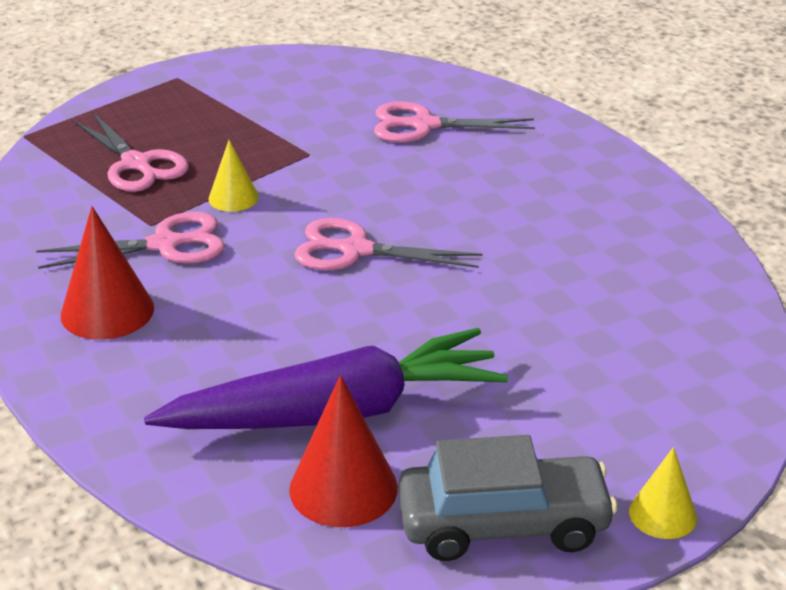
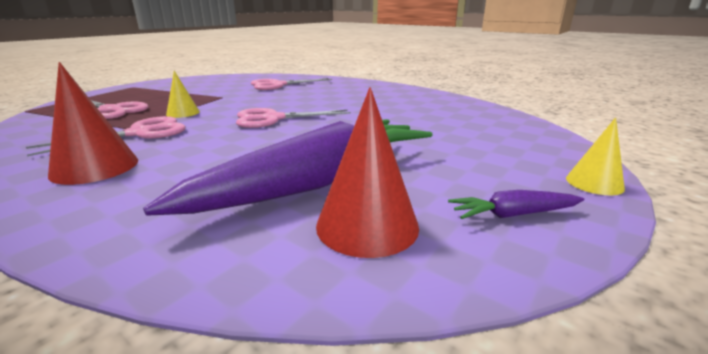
camera: 25 degrees left, 10 degrees down
grey car [398,435,618,561] -> purple carrot [448,190,584,219]

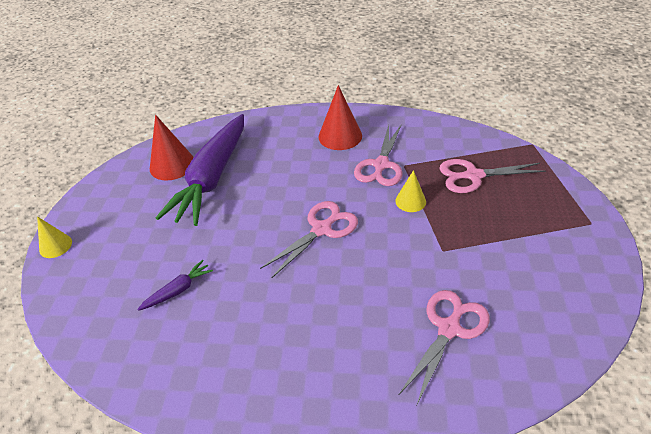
camera: 150 degrees right, 20 degrees up
purple carrot [448,190,584,219] -> purple carrot moved to [137,260,213,311]

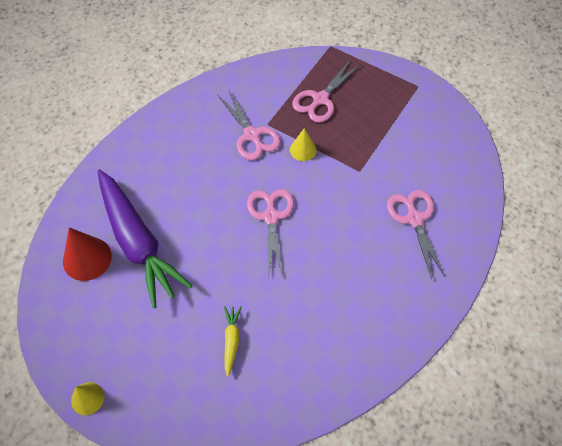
camera: 50 degrees left, 15 degrees up
purple carrot [137,260,213,311] -> yellow carrot [224,306,242,377]
red cone [319,85,362,150] -> none

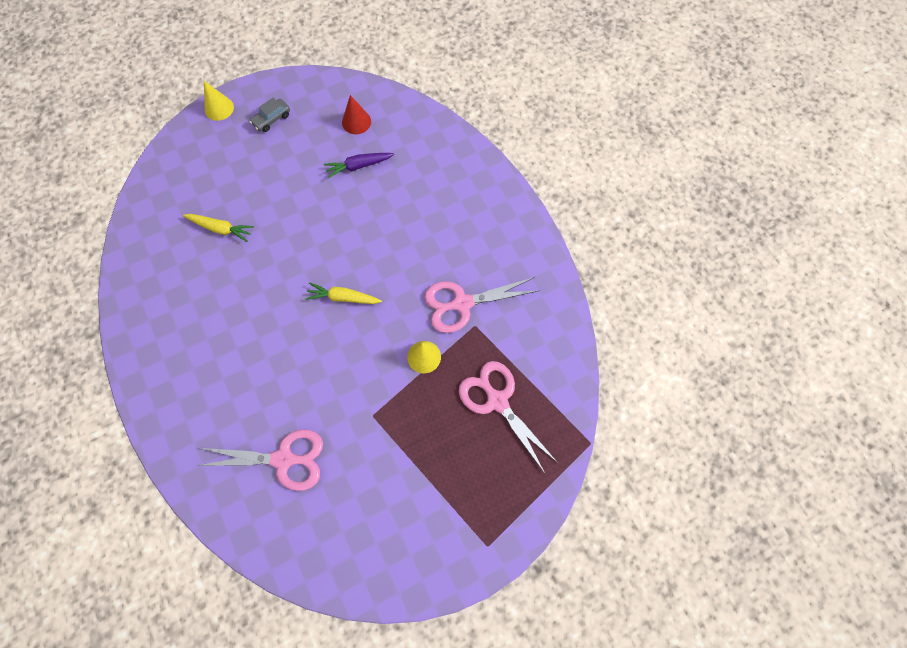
camera: 105 degrees right, 10 degrees up
red cone [63,227,112,281] -> red cone [342,95,371,134], size x0.61
purple carrot [97,169,192,308] -> purple carrot [324,153,394,178], size x0.40
pink scissors [247,189,294,278] -> yellow carrot [305,282,382,304]
none -> grey car [250,97,290,132]

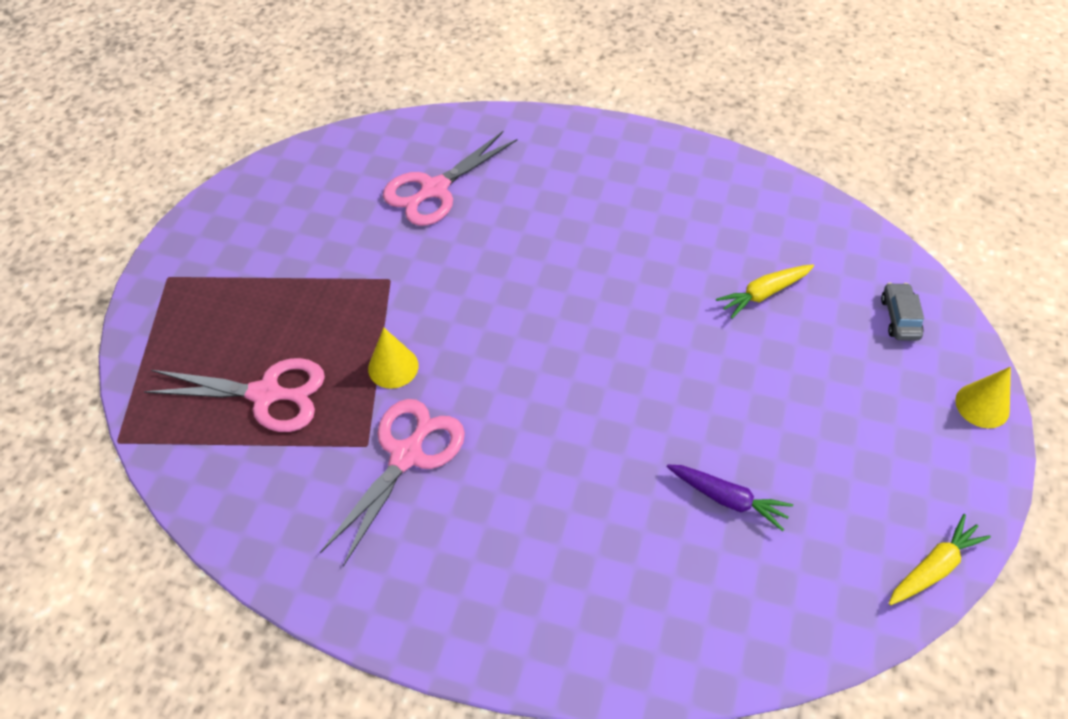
camera: 135 degrees right, 15 degrees down
grey car [250,97,290,132] -> grey car moved to [881,283,924,341]
yellow carrot [305,282,382,304] -> yellow carrot moved to [889,514,991,605]
purple carrot [324,153,394,178] -> purple carrot turned 90 degrees clockwise [667,464,793,531]
red cone [342,95,371,134] -> none

